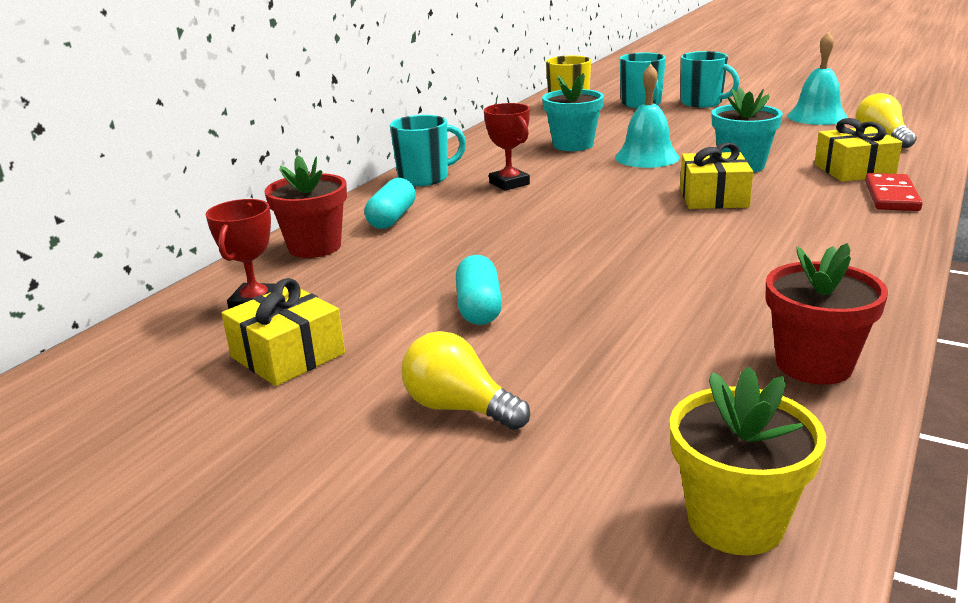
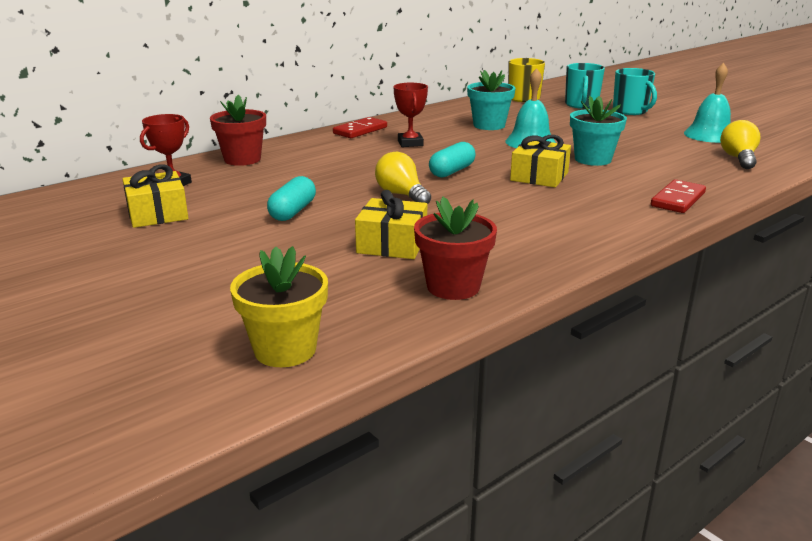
camera: 20 degrees right, 0 degrees up
turquoise capsule [364,178,416,229] -> turquoise capsule moved to [429,142,476,177]
turquoise mug [390,115,466,186] -> red domino [333,117,387,138]
yellow light bulb [402,331,530,430] -> yellow light bulb moved to [375,152,431,204]
yellow gift [814,118,902,182] -> yellow gift moved to [355,190,427,259]

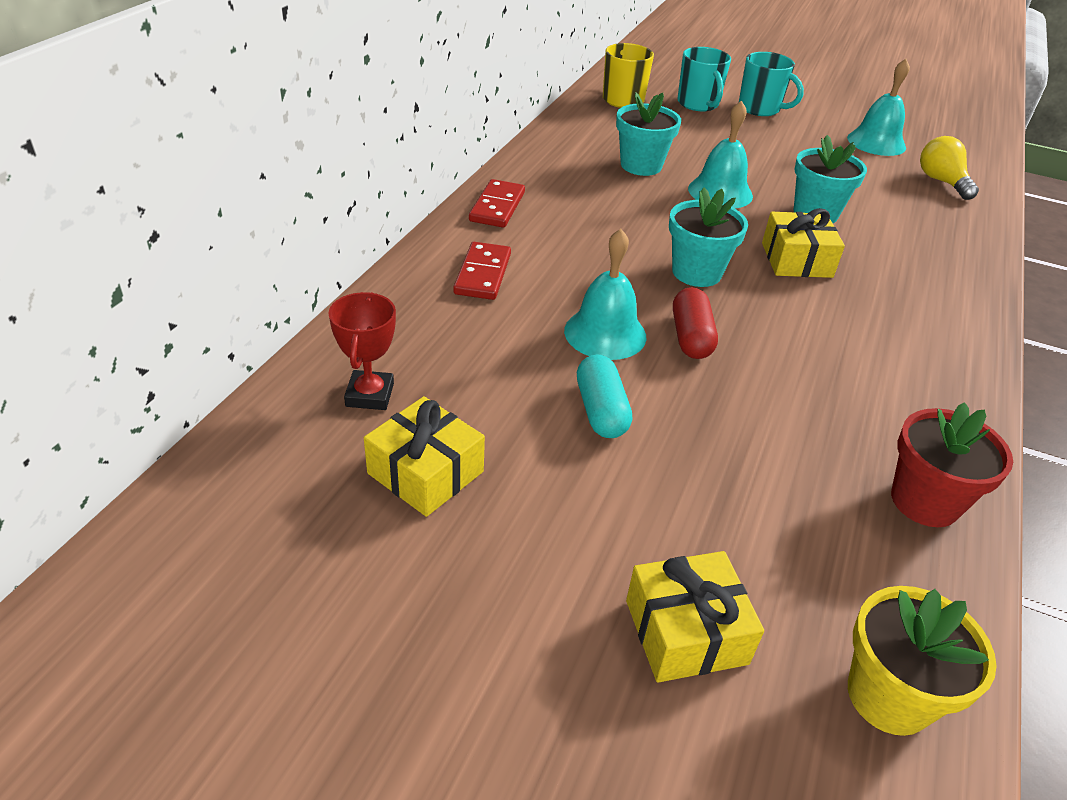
camera: 30 degrees left, 15 degrees up
red flower pot [210,95,266,166] -> none
yellow gift [355,190,427,259] -> yellow gift moved to [626,551,764,683]
yellow light bulb [375,152,431,204] -> red capsule [673,287,718,359]
red trophy [393,83,428,147] -> none
turquoise capsule [429,142,476,177] -> turquoise flower pot [669,188,748,287]
red domino [651,179,706,213] -> red domino moved to [453,242,511,300]
none -> turquoise bell [564,229,647,360]

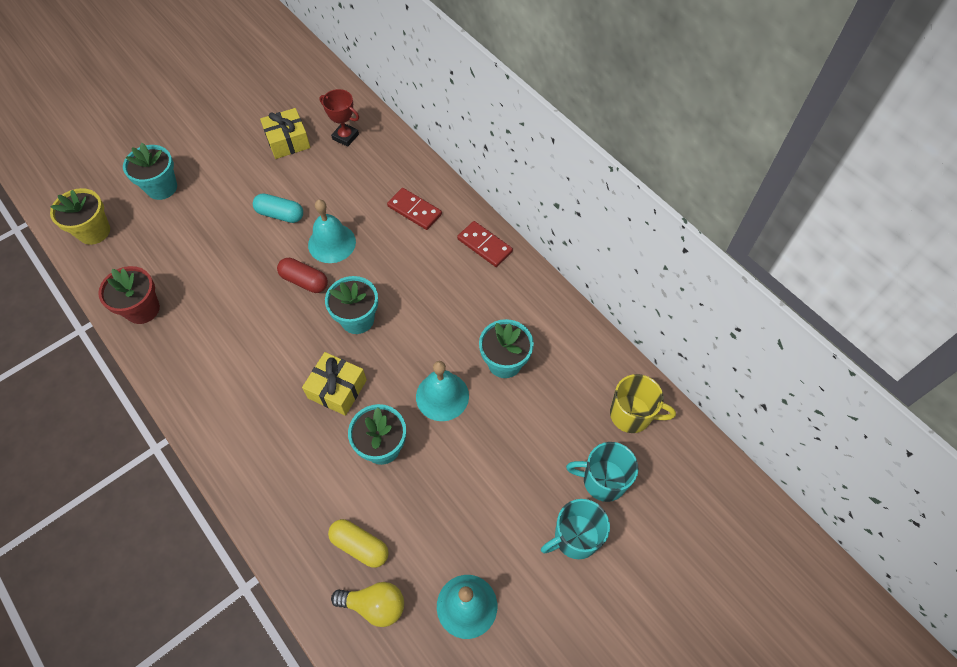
camera: 120 degrees right, 20 degrees up
yellow gift [626,551,764,683] -> turquoise flower pot [123,143,177,200]
none -> yellow capsule [328,519,389,568]

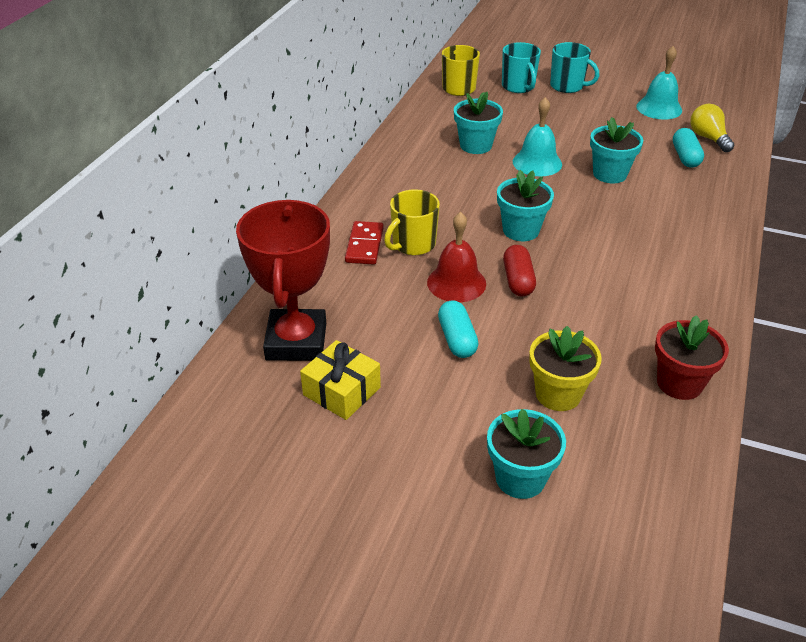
camera: 120 degrees left, 20 degrees down
yellow flower pot [50,188,110,245] -> yellow flower pot moved to [529,326,602,411]
yellow gift [302,352,367,416] -> none
turquoise bell [308,199,356,263] -> red bell [427,212,486,302]
red trophy [319,89,359,147] -> red trophy [236,200,330,361], size x1.97
yellow capsule [328,519,389,568] -> turquoise capsule [673,128,704,168]
red domino [457,221,513,267] -> none
none -> yellow mug [384,190,440,255]

